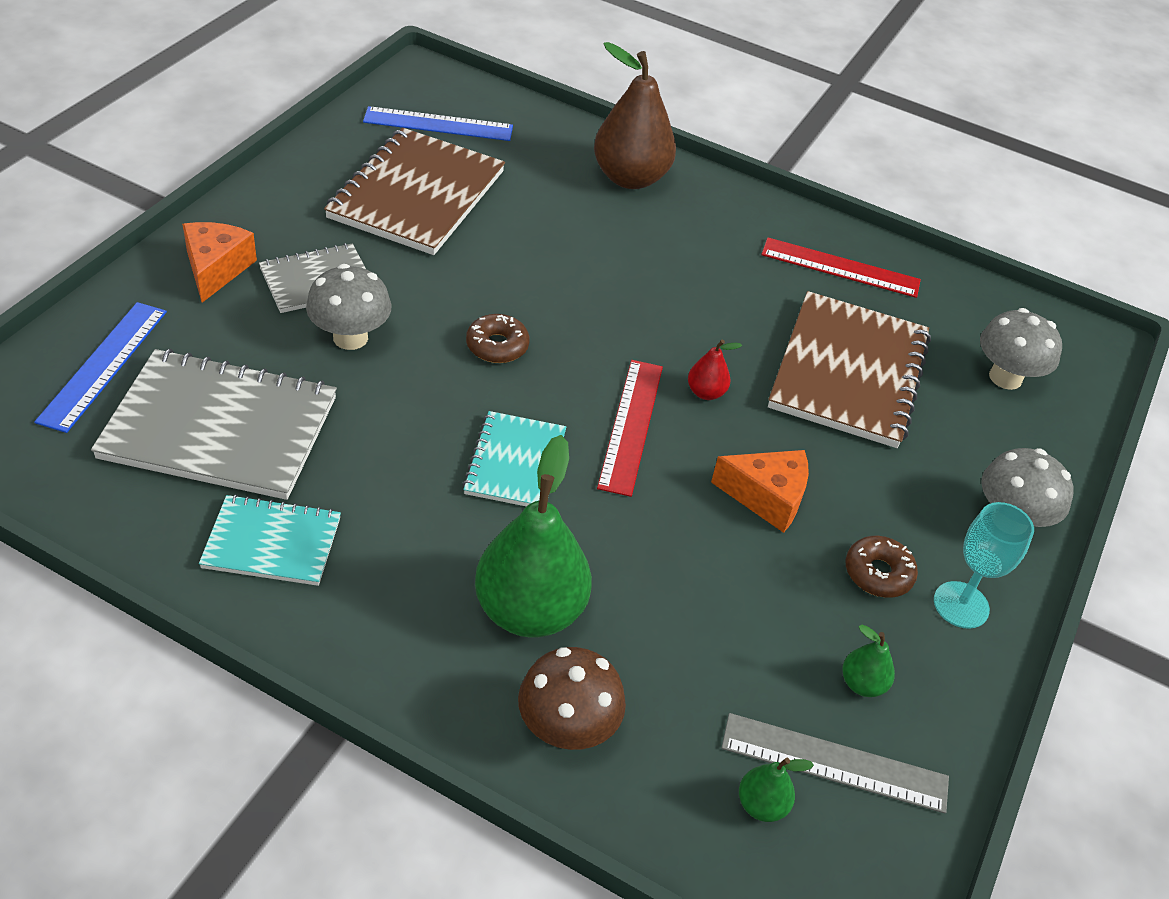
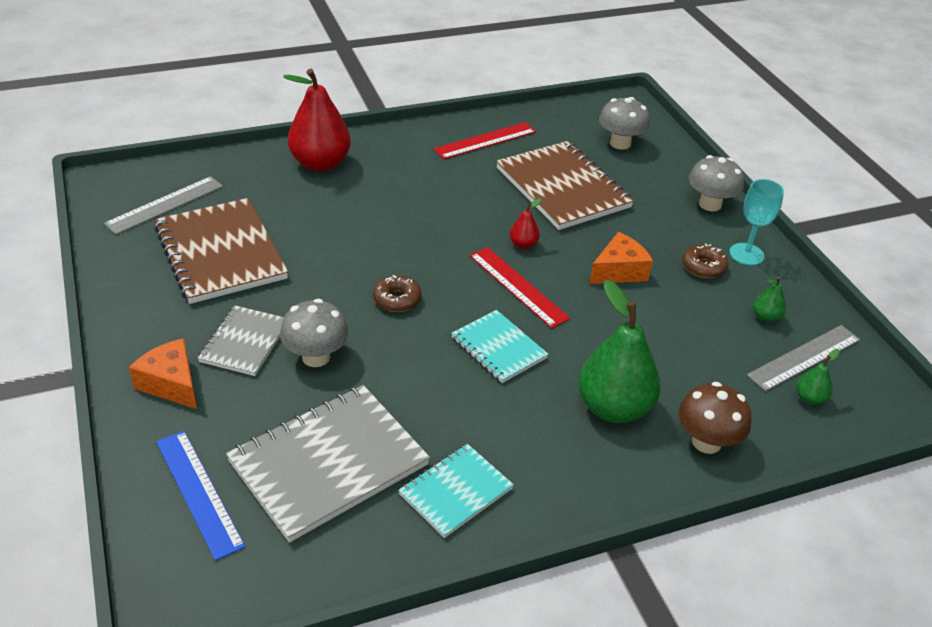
camera: 45 degrees left, 5 degrees down
blue ruler [363,106,513,141] -> grey ruler [104,176,223,235]
brown pear [594,42,676,189] -> red pear [283,69,351,172]

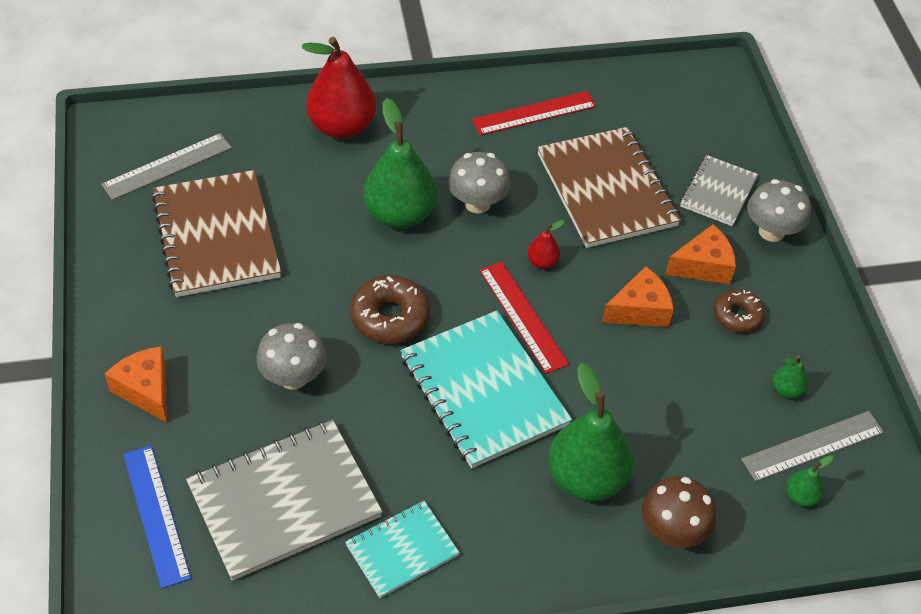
camera: 10 degrees right, 10 degrees up
grey notebook [198,306,284,376] -> grey notebook moved to [680,155,758,226]
brown donut [373,275,421,312] -> brown donut [350,275,430,344], size x1.55
turquoise notebook [451,310,549,383] -> turquoise notebook [400,311,572,469], size x1.78
grey mushroom [599,97,650,150] -> grey mushroom moved to [448,152,510,214]
turquoise goblet [730,179,784,265] -> none
none -> green pear [363,98,437,229]
none -> orange cheese [665,224,736,284]

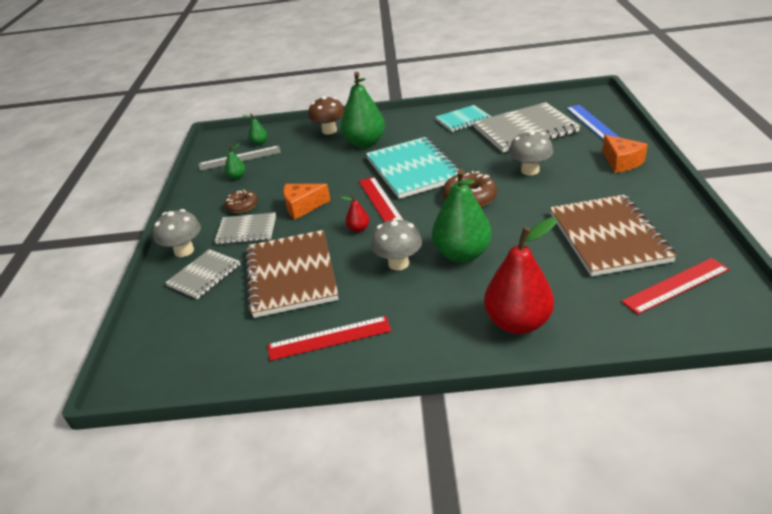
camera: 165 degrees left, 15 degrees down
grey ruler [101,133,232,200] -> red ruler [621,258,729,314]
orange cheese [665,224,736,284] -> grey notebook [215,213,276,244]

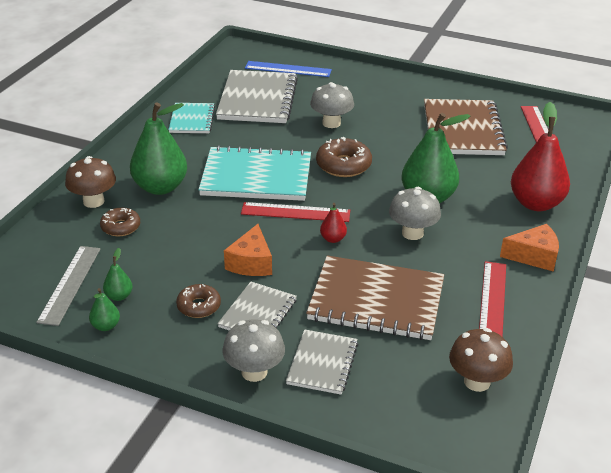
camera: 70 degrees left, 0 degrees up
grey notebook [165,249,240,299] -> grey notebook turned 45 degrees clockwise [286,329,358,395]
green pear [243,114,267,145] -> green pear moved to [89,288,120,331]
brown notebook [550,195,677,276] -> brown notebook turned 75 degrees clockwise [424,99,508,155]
orange cheese [602,135,648,173] -> orange cheese moved to [500,224,559,272]
none -> brown donut [100,208,140,236]
none -> brown mushroom [449,328,513,392]

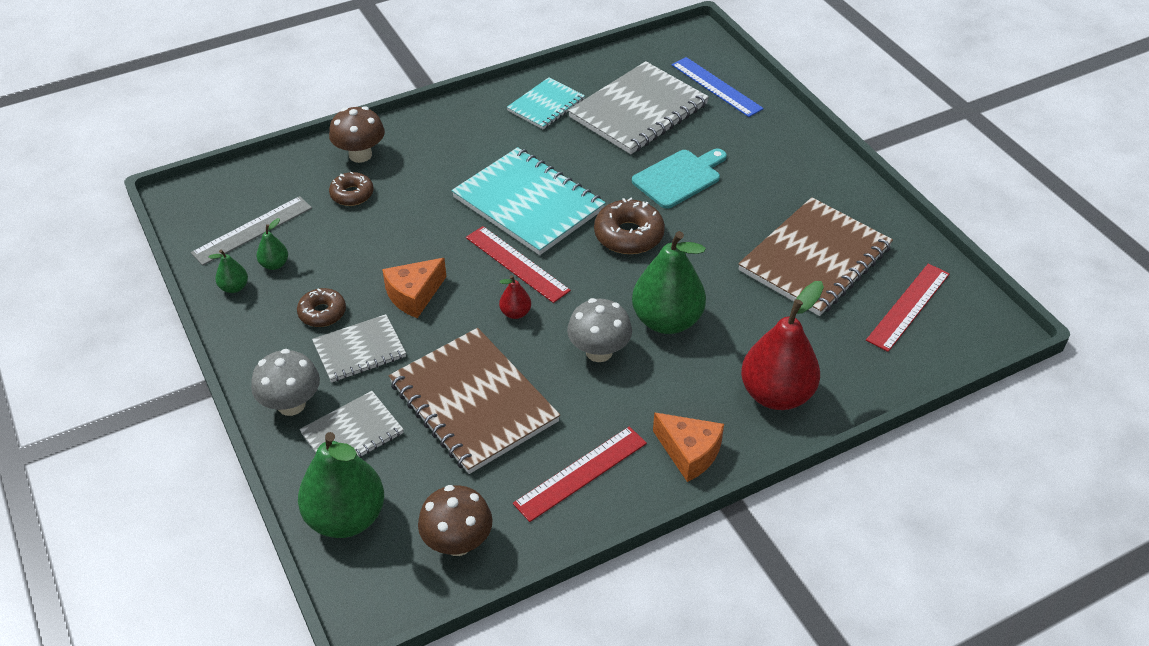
camera: 40 degrees right, 10 degrees up
green pear [130,102,187,195] -> green pear moved to [298,432,384,538]
grey mushroom [310,82,354,128] -> turquoise cutting board [632,149,727,209]

